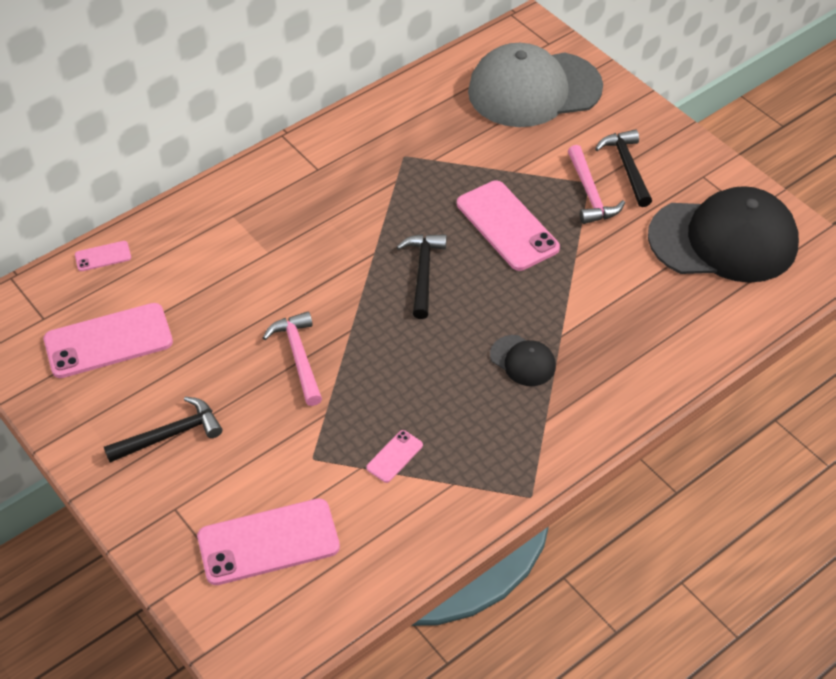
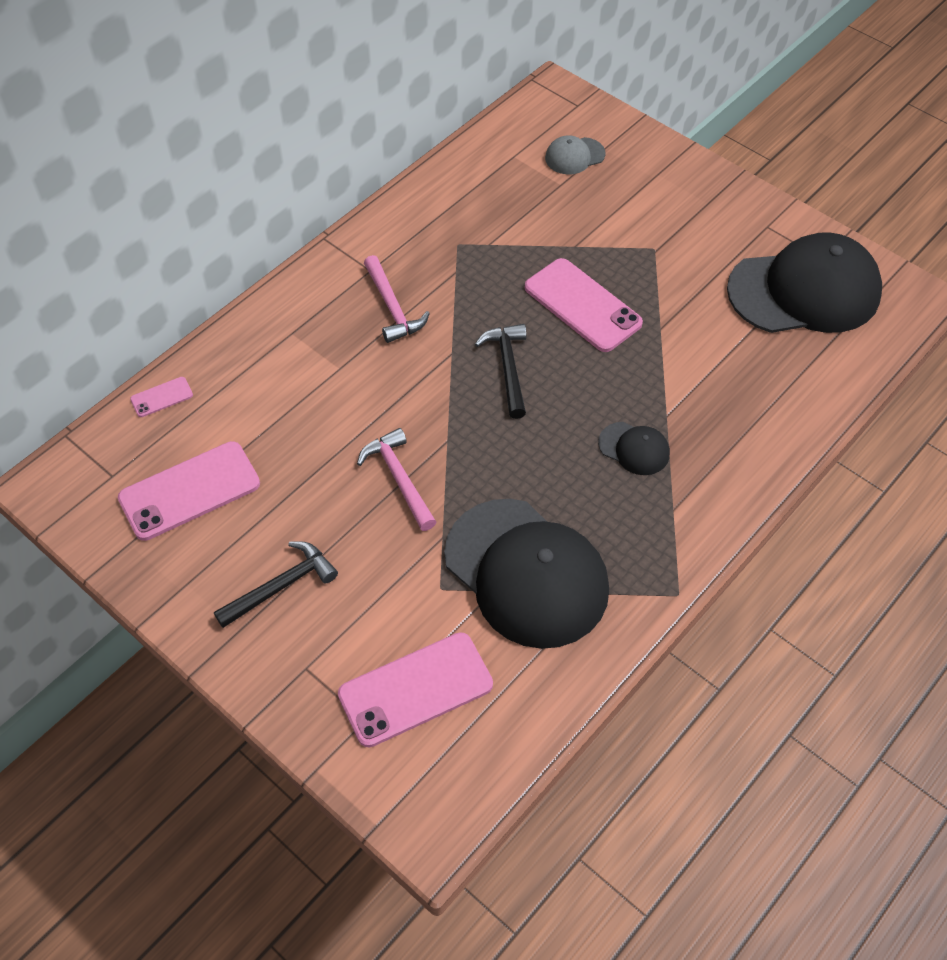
camera: 10 degrees left, 5 degrees up
pink phone [366,430,423,483] -> black cap [444,499,609,649]
grey cap [468,43,603,127] -> grey cap [545,135,606,174], size x0.44
pink hammer [568,145,625,224] -> pink hammer moved to [364,255,430,343]
black hammer [595,129,652,207] -> none

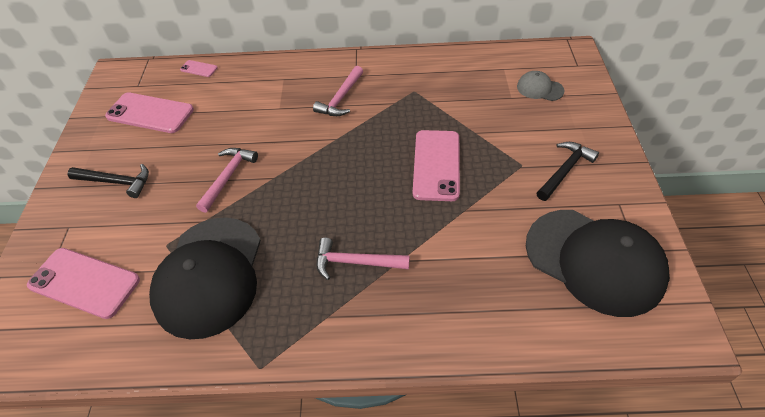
camera: 50 degrees right, 5 degrees down
black hammer [475,324,527,419] -> black hammer moved to [537,142,599,201]
black cap [598,422,670,475] -> pink hammer [316,238,410,280]

